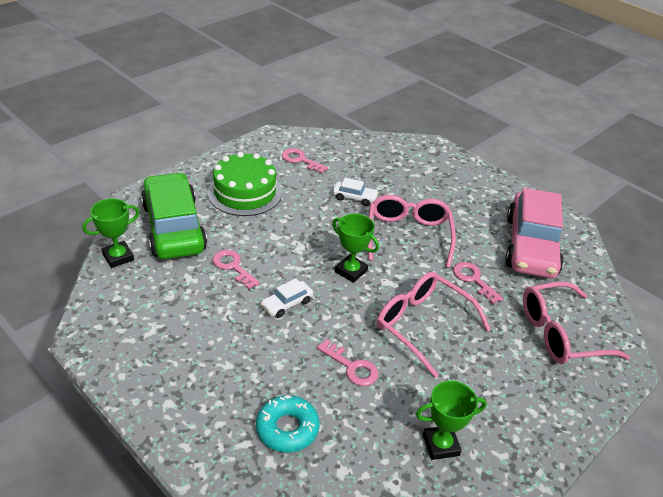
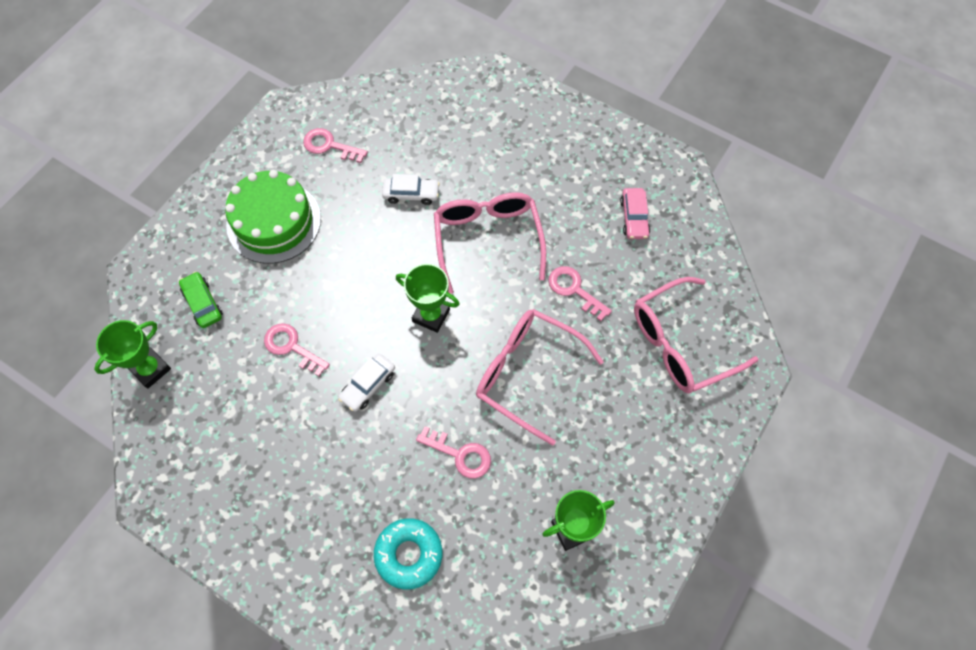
camera: 10 degrees left, 25 degrees up
green car [141,172,207,259] -> green car [179,272,223,328], size x0.41
pink car [505,188,564,278] -> pink car [620,188,650,239], size x0.41

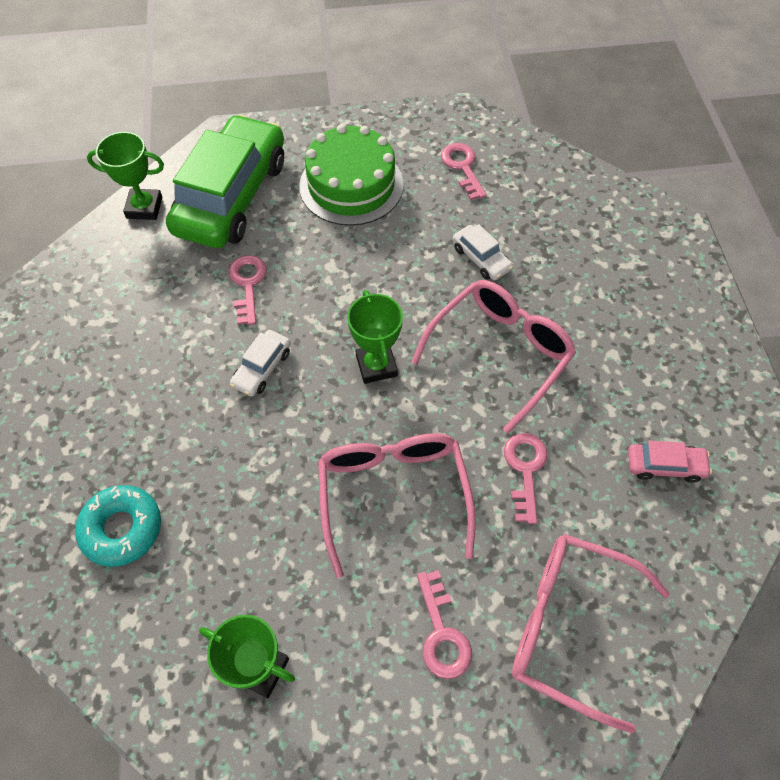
camera: 50 degrees right, 5 degrees down
green car [179,272,223,328] -> green car [166,114,284,248], size x2.44
white car [338,353,395,412] -> white car turned 60 degrees counterclockwise [230,330,291,396]
pink key [416,426,491,479] -> pink key moved to [417,570,472,679]
pink car [620,188,650,239] -> pink car turned 135 degrees counterclockwise [628,441,712,483]

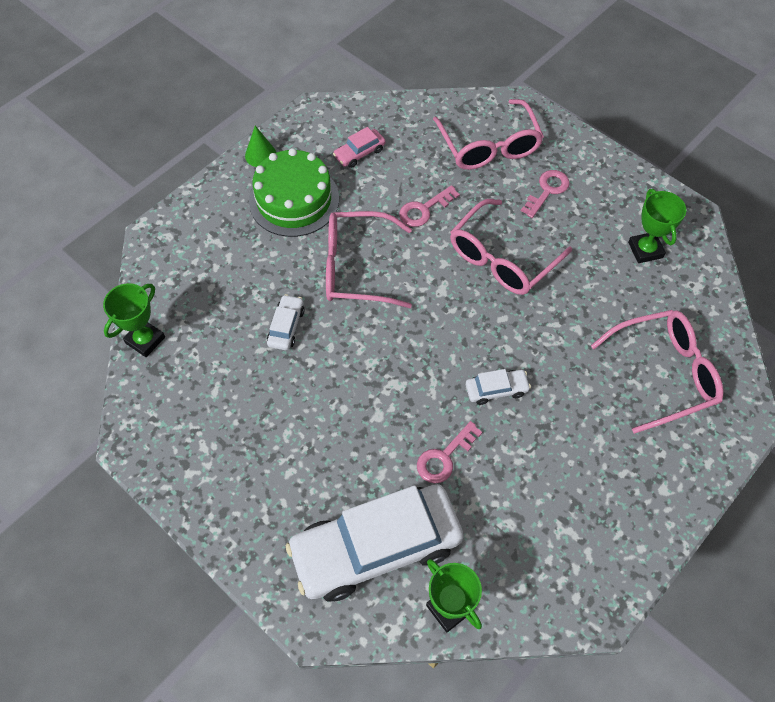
camera: 130 degrees left, 0 degrees up
turquoise donut [75,485,161,567] -> pink glasses [591,310,724,434]
green car [166,114,284,248] -> white car [286,484,463,601]
green cake [299,124,404,226] -> green cake moved to [249,148,339,237]
green trophy [347,290,403,384] -> green trophy moved to [103,283,165,357]
pink key [441,143,487,200] -> none
pink car [628,441,712,483] -> pink car turned 90 degrees counterclockwise [333,127,386,168]
none -> green cone [245,126,276,167]

